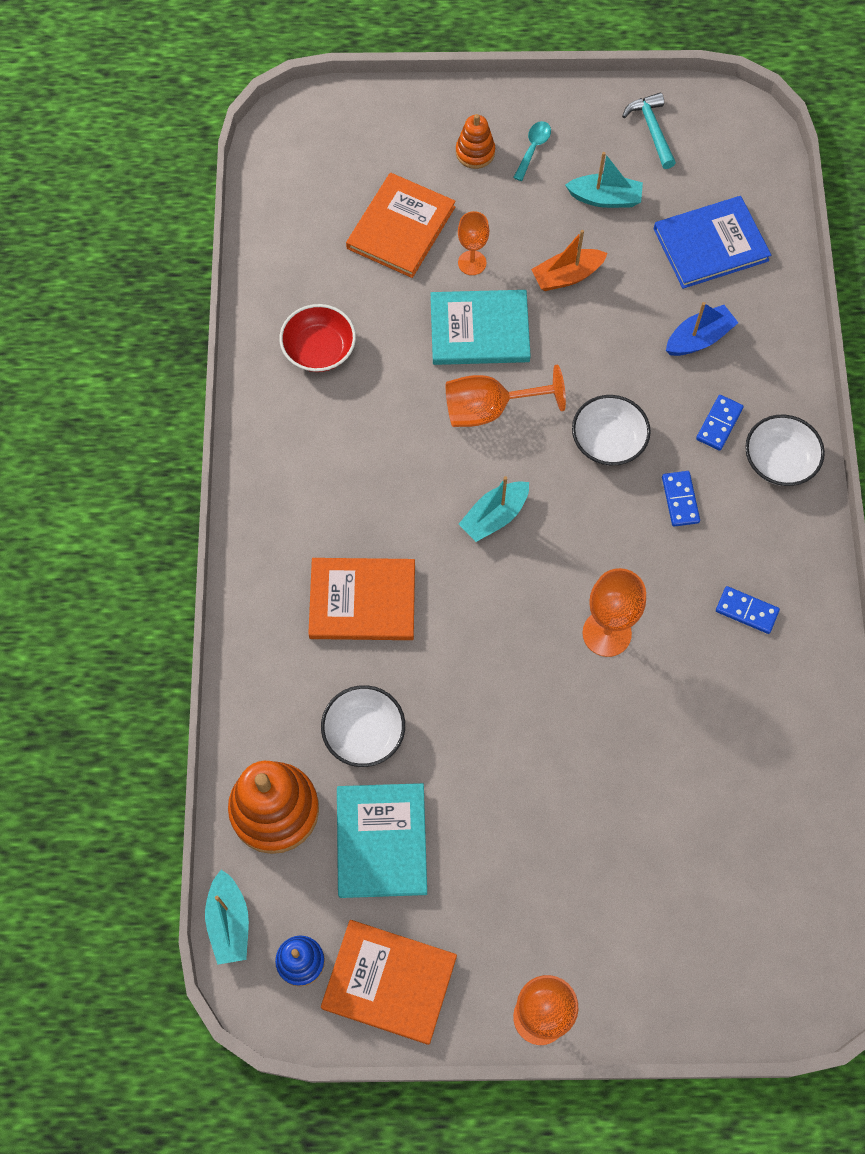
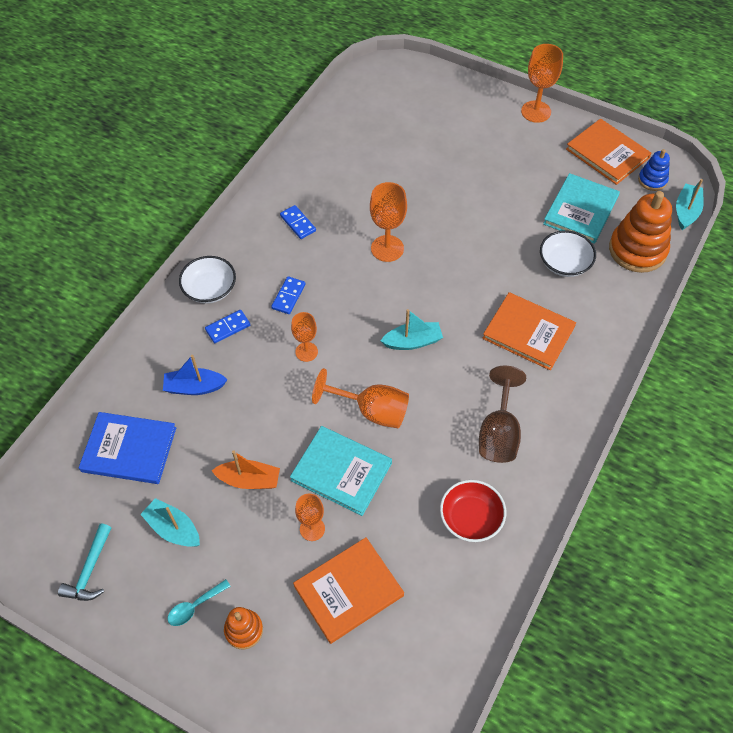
camera: 150 degrees left, 10 degrees down
white bowl [572,395,651,466] -> orange goblet [291,312,318,362]
none -> brown goblet [479,366,526,463]

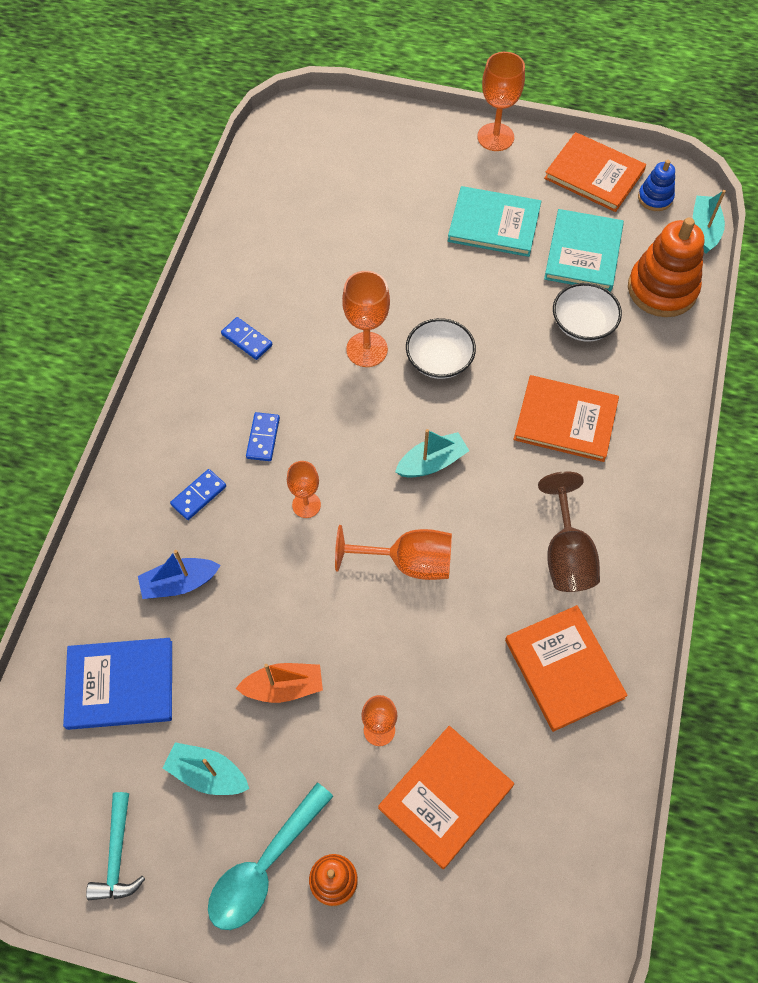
camera: 15 degrees left, 5 degrees up
turquoise spoon [167,579,231,626] -> turquoise spoon [208,783,334,930], size x1.90
white bowl [179,256,236,304] -> white bowl moved to [406,318,476,379]
turquoise book [290,426,392,516] -> turquoise book moved to [448,186,541,257]
red bowl [440,480,506,542] -> orange book [505,605,628,732]

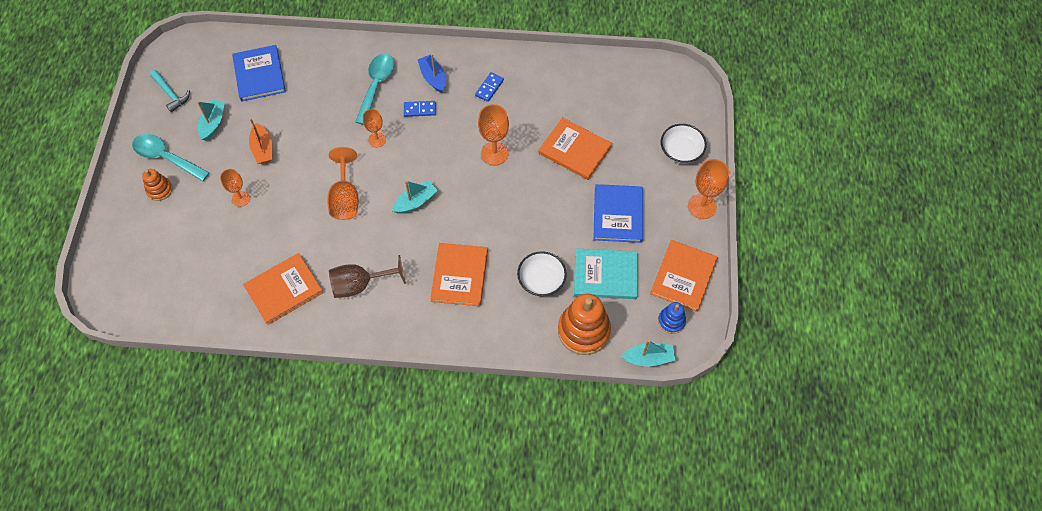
camera: 80 degrees right, 0 degrees up
turquoise hammer [86,792,145,900] -> turquoise hammer turned 120 degrees counterclockwise [150,70,190,112]
blue boat [138,550,221,599] -> blue boat moved to [418,54,446,93]
blue domino [170,469,226,520] -> turquoise spoon [355,54,394,125]
orange book [378,726,514,869] -> orange book moved to [538,117,612,180]
turquoise boat [395,429,469,478] -> turquoise boat turned 90 degrees counterclockwise [392,180,438,214]
white bowl [406,318,476,379] -> white bowl moved to [661,124,707,164]
turquoise book [448,186,541,257] -> blue book [593,184,643,243]

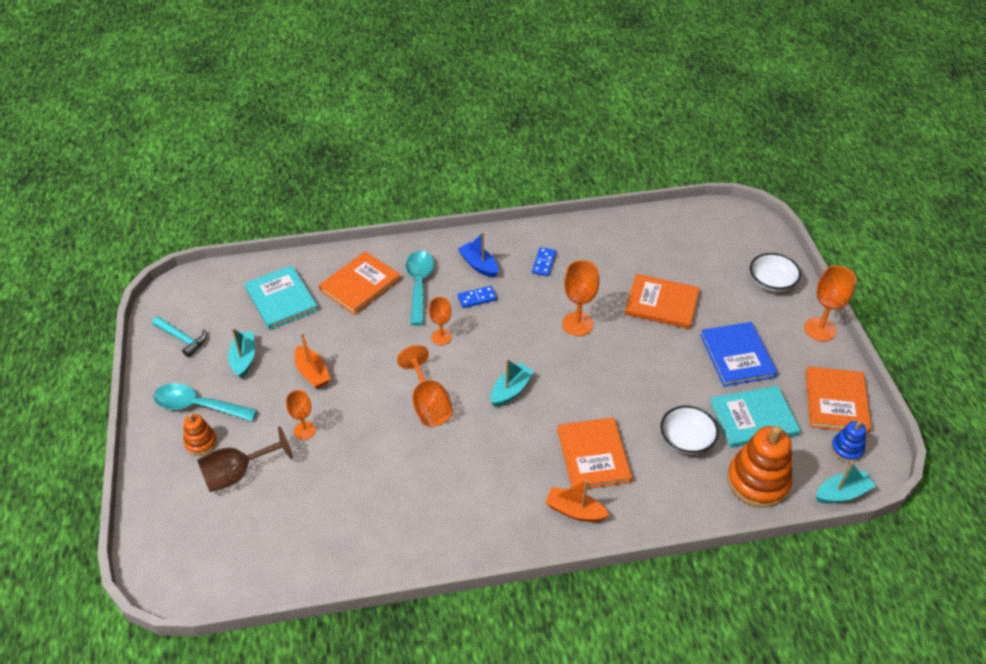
camera: 15 degrees left, 15 degrees down
blue book [232,45,286,102] -> turquoise book [244,265,318,330]
orange book [243,253,323,325] -> orange book moved to [319,251,401,315]
brown goblet [329,255,406,298] -> brown goblet moved to [197,426,293,492]
none -> orange boat [545,480,610,522]

